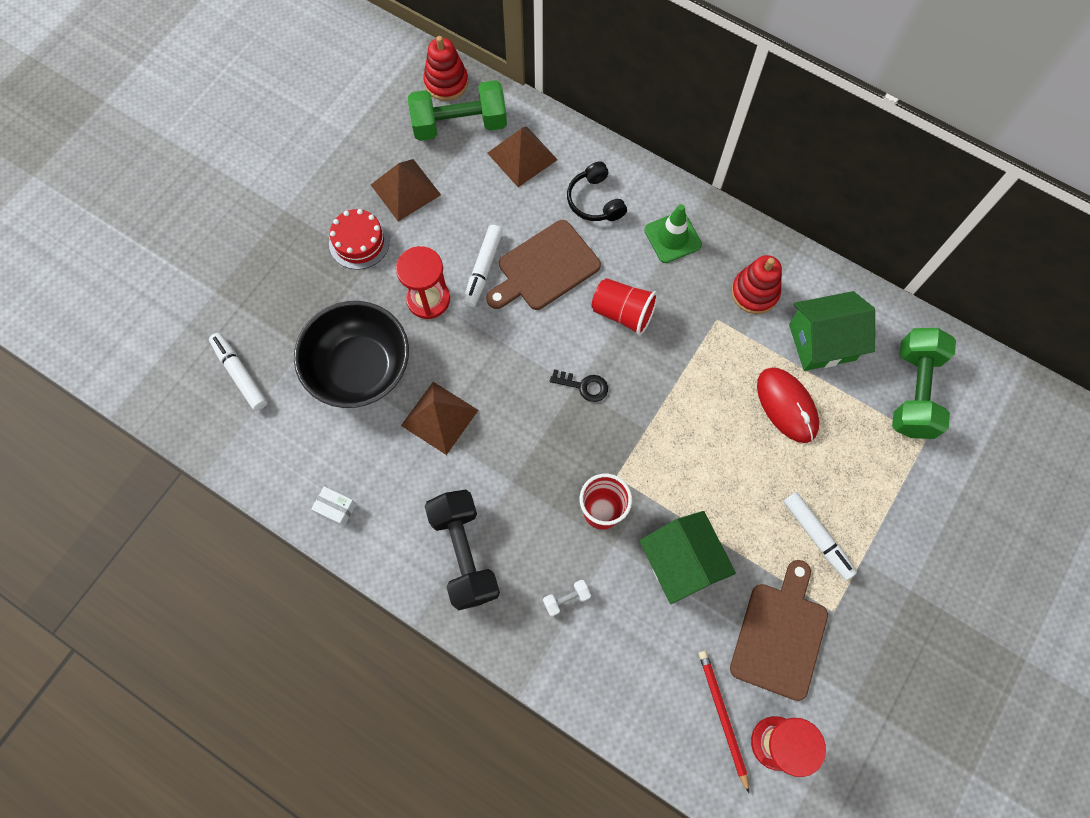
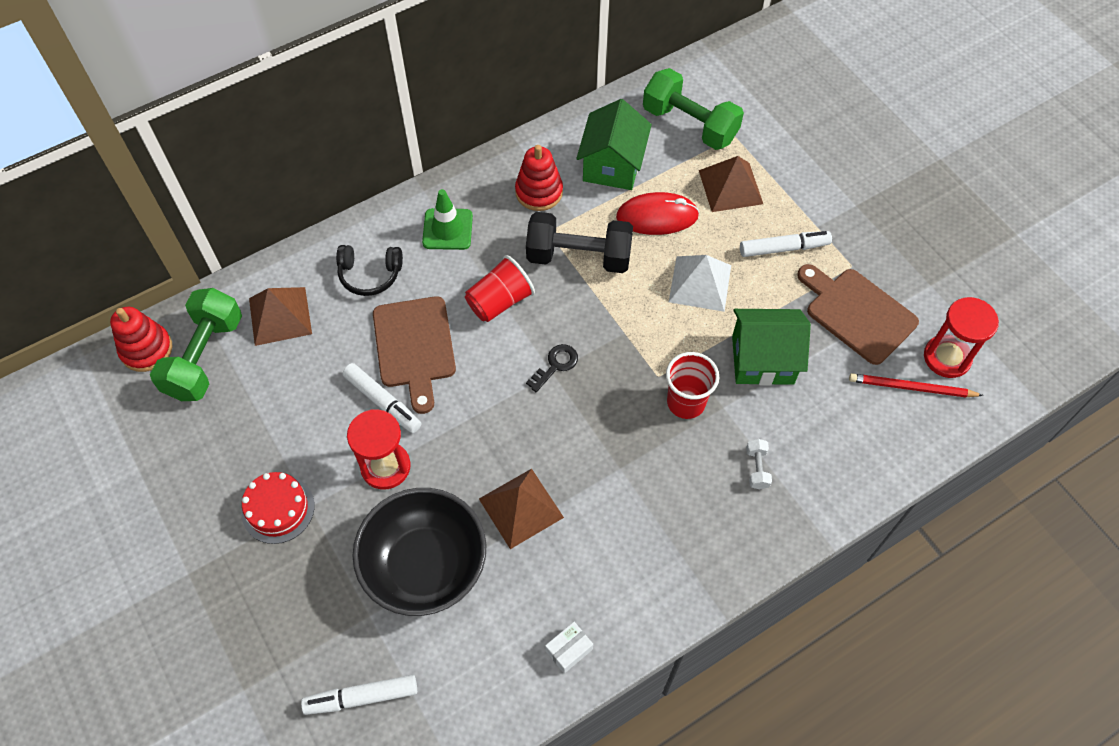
camera: 65 degrees left, 10 degrees down
brown pyramid [371,159,441,221] -> brown pyramid moved to [699,156,763,212]
black dumbbell [425,490,500,610] -> black dumbbell moved to [526,212,633,273]
none -> white pyramid [669,255,731,312]

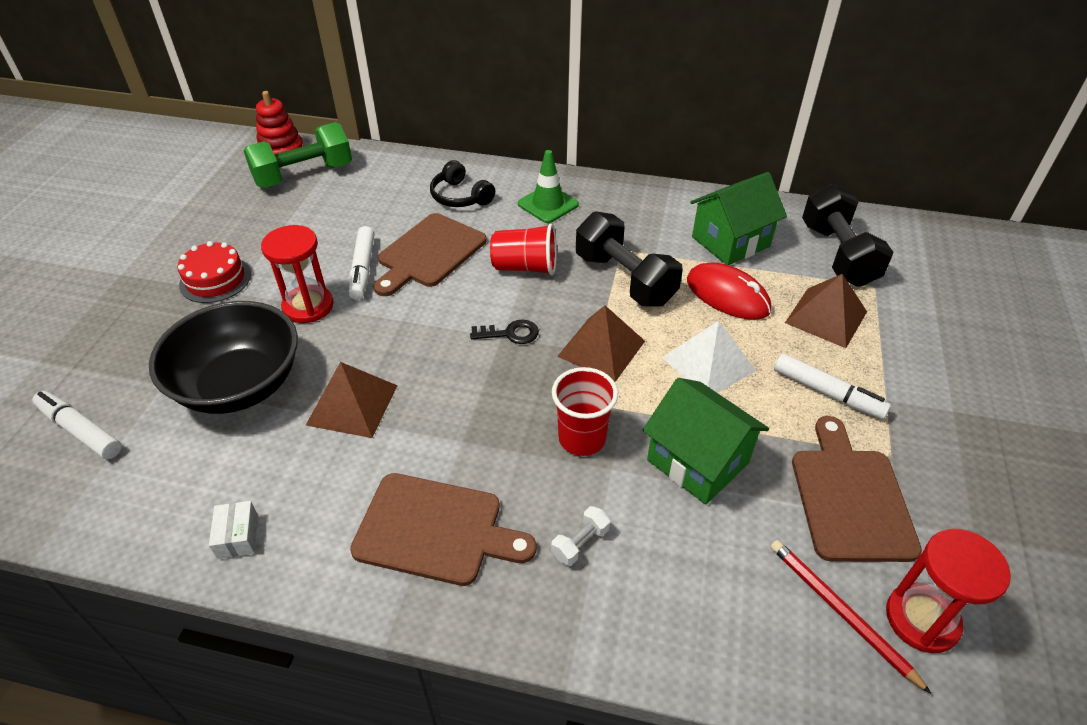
camera: 45 degrees right, 15 degrees down
brown pyramid [249,287,312,346] -> brown pyramid moved to [557,306,645,382]
red stacking toy [515,145,563,211] -> none
white box [545,622,593,673] -> white box turned 75 degrees clockwise [209,501,258,559]
green dumbbell [643,68,744,150] -> black dumbbell [802,183,894,287]
none -> brown cutting board [350,473,536,586]

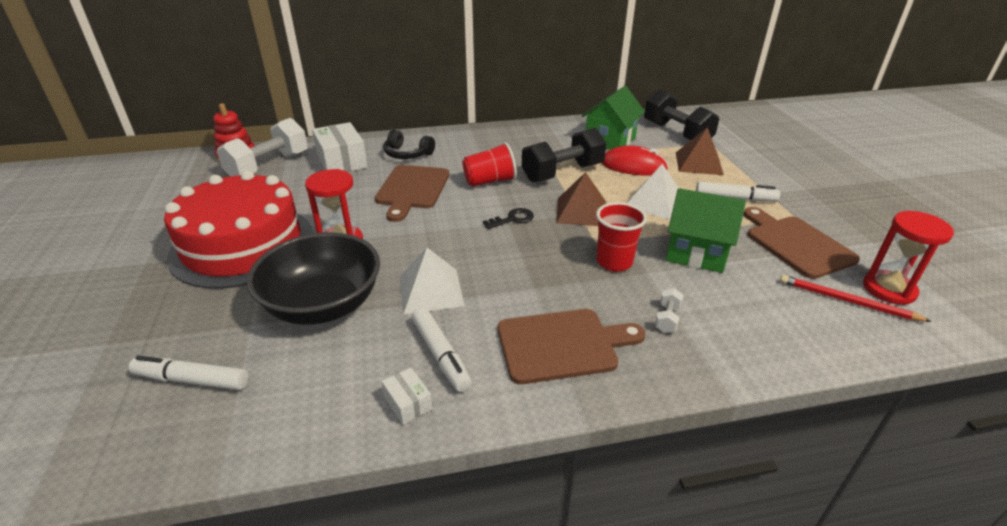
camera: 25 degrees left, 10 degrees down
red cake [178,241,251,303] -> red cake [164,171,313,289], size x2.21
green dumbbell [243,122,352,188] -> white dumbbell [217,118,308,176]
brown pyramid [306,362,398,438] -> white pyramid [400,248,465,314]
white marker [349,226,374,300] -> white marker moved to [412,307,472,392]
green traffic cone [518,150,579,223] -> none
black dumbbell [576,211,683,307] -> black dumbbell turned 60 degrees counterclockwise [522,128,606,182]
none -> white box [312,122,367,172]

